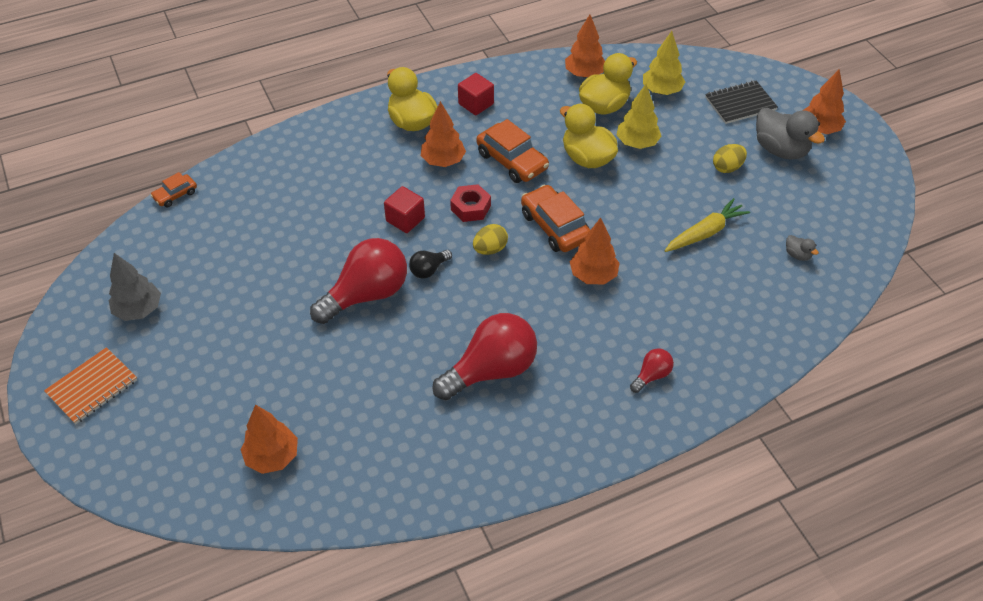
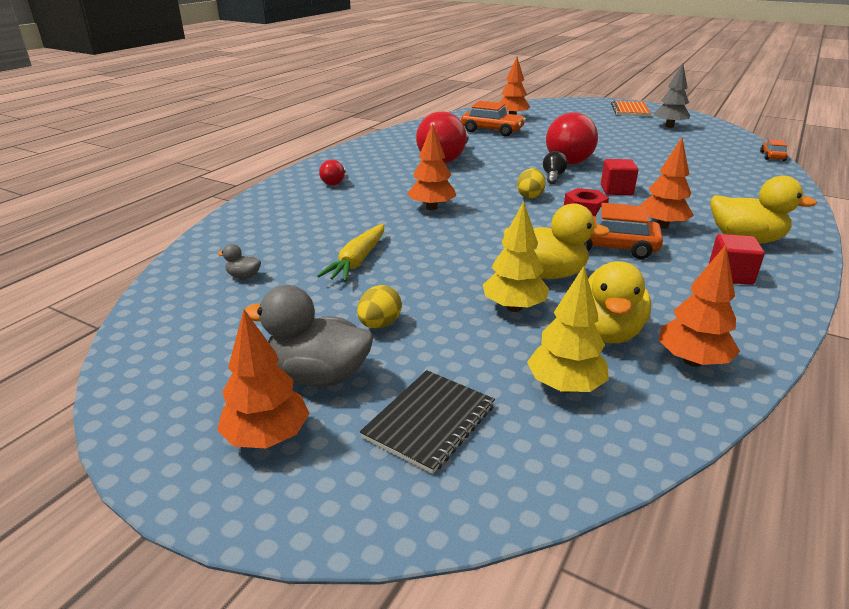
camera: 145 degrees right, 20 degrees down
orange car [521,185,590,252] -> orange car moved to [461,101,526,137]

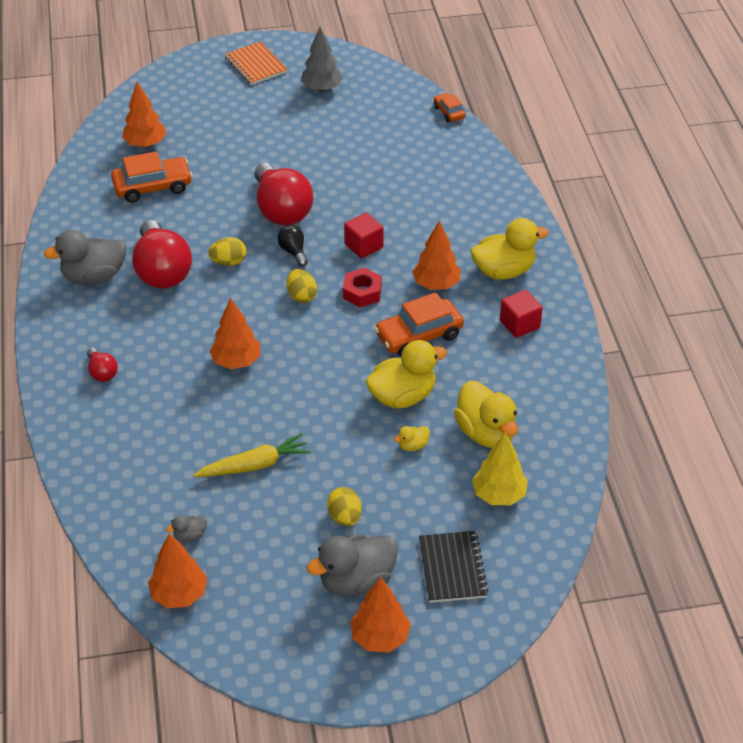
camera: 40 degrees left, 15 degrees up
yellow carrot [317,224,384,282] -> yellow carrot turned 90 degrees counterclockwise [193,433,311,477]
yellow tree [483,201,549,312] -> yellow duck [394,426,430,451]
orange tree [658,245,740,367] -> orange tree moved to [148,533,207,608]
none -> grey duck [44,230,126,285]
none -> yellow egg [208,237,246,266]

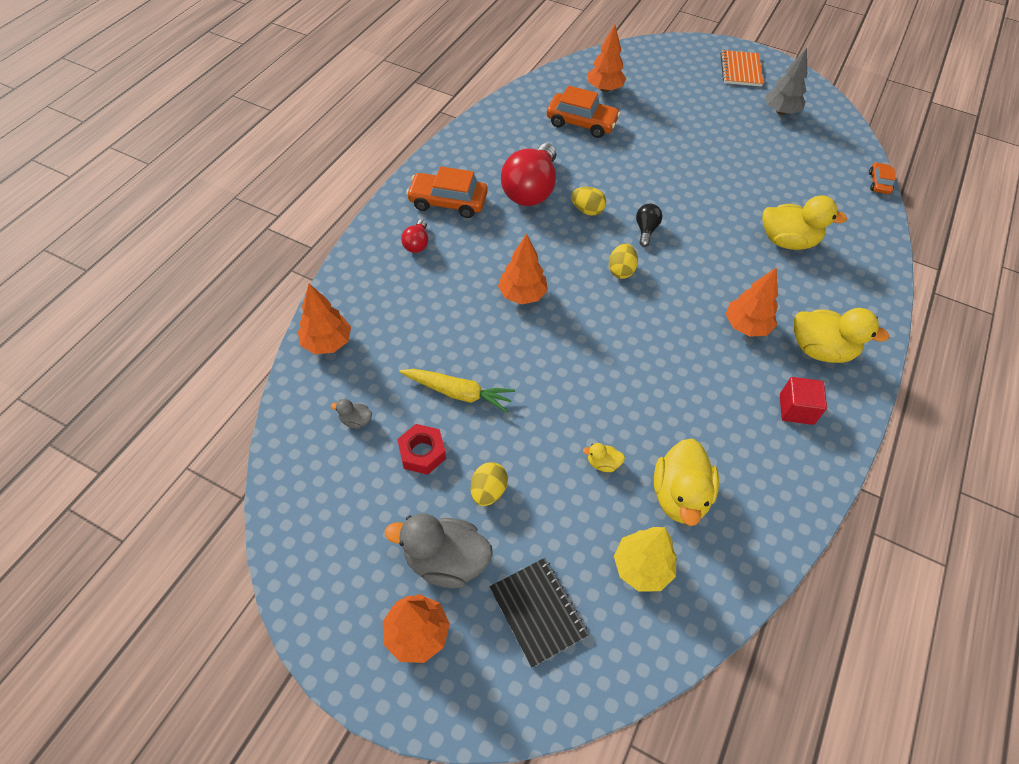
camera: 35 degrees right, 10 degrees up
grey duck [44,230,126,285] -> none
orange tree [148,533,207,608] -> orange tree moved to [298,284,351,354]
red light bulb [255,163,313,225] -> none
red nut [343,268,382,307] -> red nut moved to [397,424,446,475]
red cube [344,212,384,259] -> none
yellow duck [366,340,447,408] -> yellow duck moved to [762,195,847,250]
orange car [374,292,464,357] -> orange car moved to [406,166,488,218]
black notebook [419,531,489,603] -> black notebook turned 60 degrees counterclockwise [490,558,589,668]

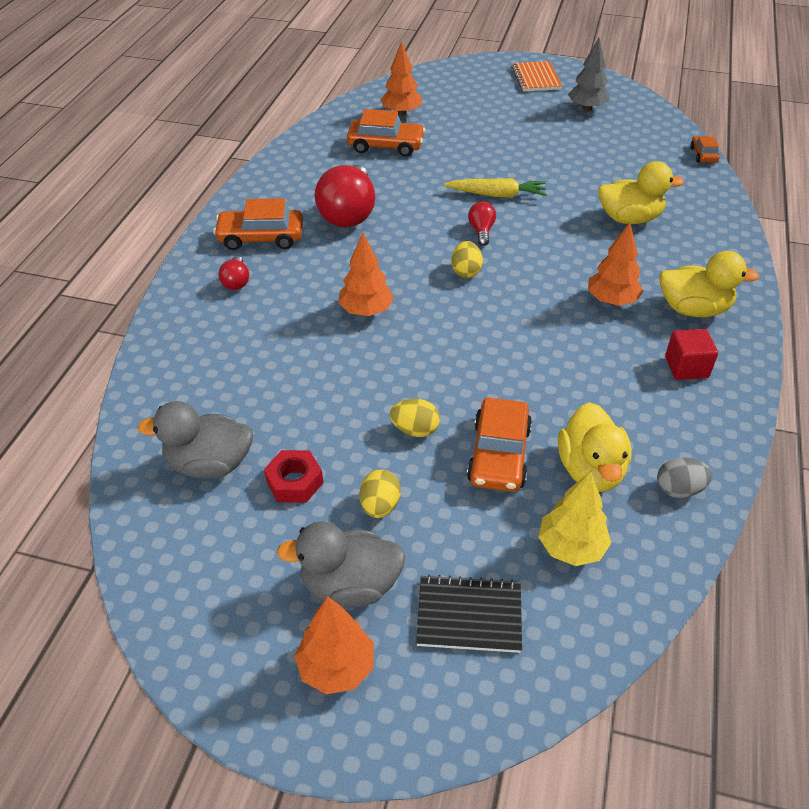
camera: 10 degrees left, 10 degrees down
orange tree [298,284,351,354] -> none
grey duck [331,399,372,429] -> grey duck [137,401,253,479], size x2.25
yellow carrot [399,369,515,413] -> yellow carrot moved to [443,178,547,198]
black notebook [490,558,589,668] -> black notebook turned 45 degrees counterclockwise [416,574,522,653]
yellow egg [571,187,606,215] -> yellow egg moved to [390,399,440,437]
yellow duck [583,443,625,472] -> orange car [467,397,532,492]
black light bulb [636,203,662,247] -> red light bulb [468,202,496,246]
none -> grey egg [657,457,713,498]

